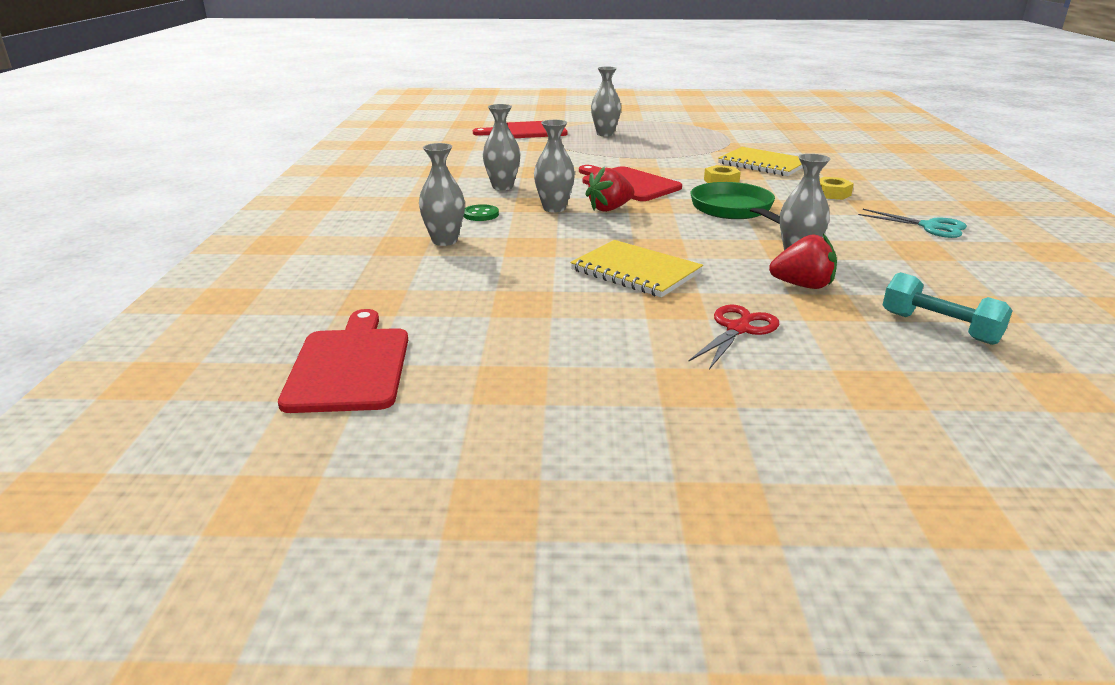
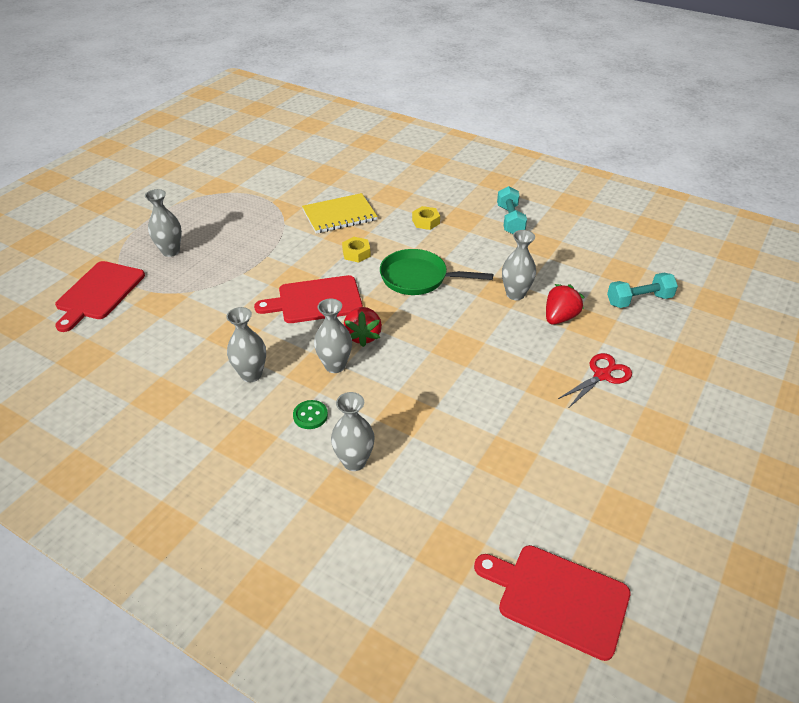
camera: 60 degrees left, 15 degrees up
yellow notebook [570,240,703,297] -> none
red scissors [688,304,779,370] -> red scissors turned 75 degrees clockwise [558,353,632,407]
turquoise scissors [858,209,967,238] -> turquoise dumbbell [497,186,527,234]

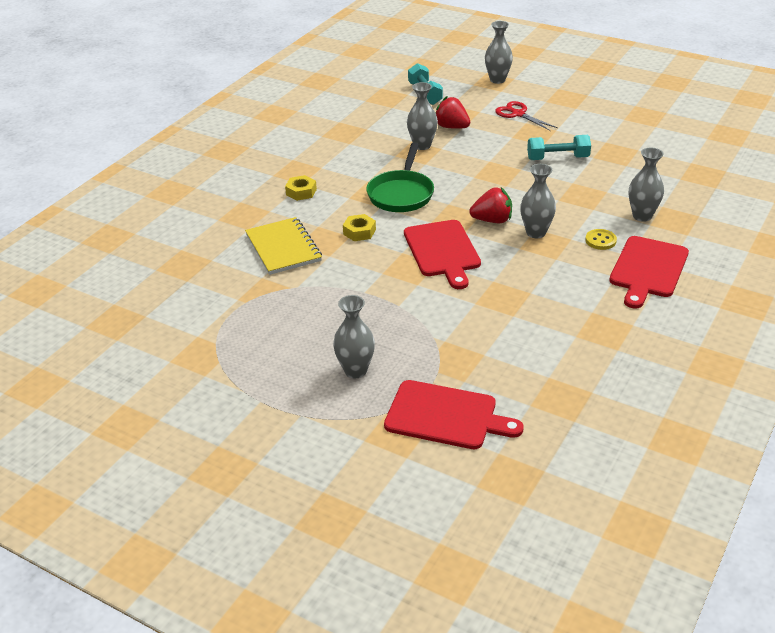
camera: 90 degrees left, 5 degrees down
grey vase [226,307,266,382] -> grey vase moved to [485,21,513,84]
green button [293,400,328,429] -> yellow button [585,229,617,250]
red cutting board [474,545,630,661] -> red cutting board moved to [609,236,689,309]
turquoise dumbbell [497,186,527,234] -> turquoise dumbbell moved to [527,135,591,160]

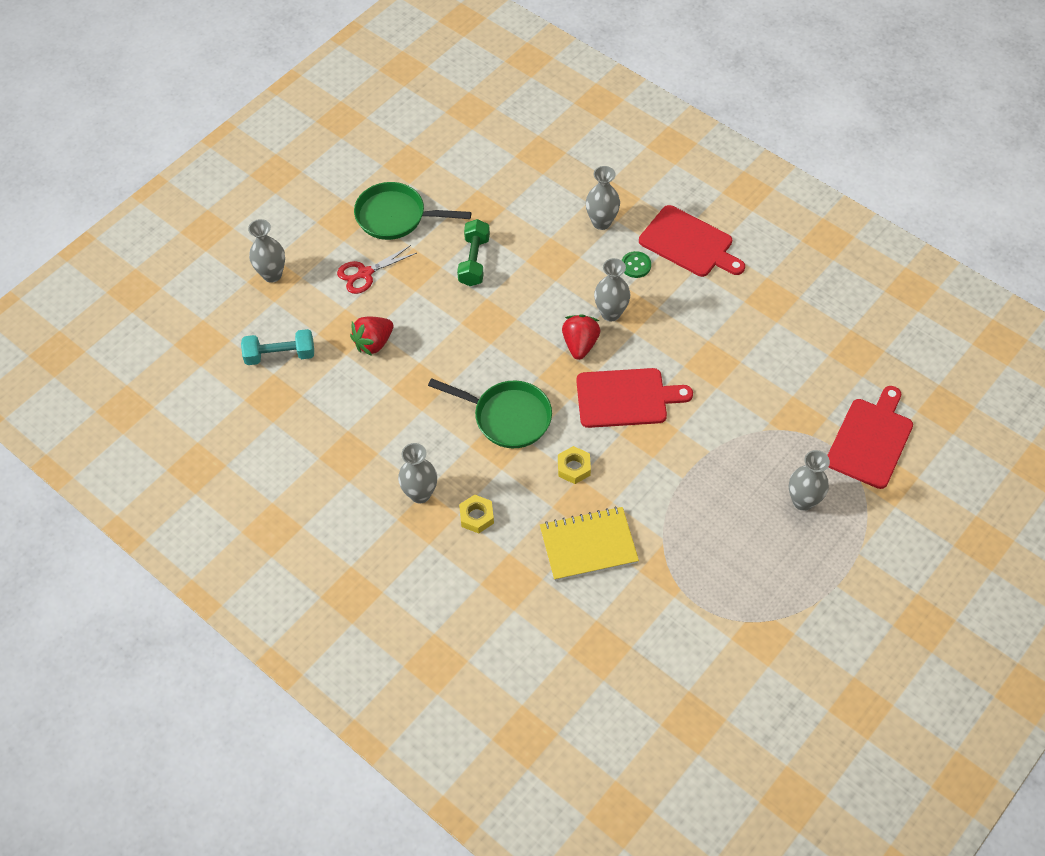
camera: 80 degrees left, 20 degrees up
grey vase [407,82,438,150] -> grey vase moved to [398,443,437,503]
turquoise dumbbell [527,135,591,160] -> green dumbbell [457,219,490,286]
yellow button [585,229,617,250] -> green button [622,251,651,278]
none -> green pan [354,182,471,240]

